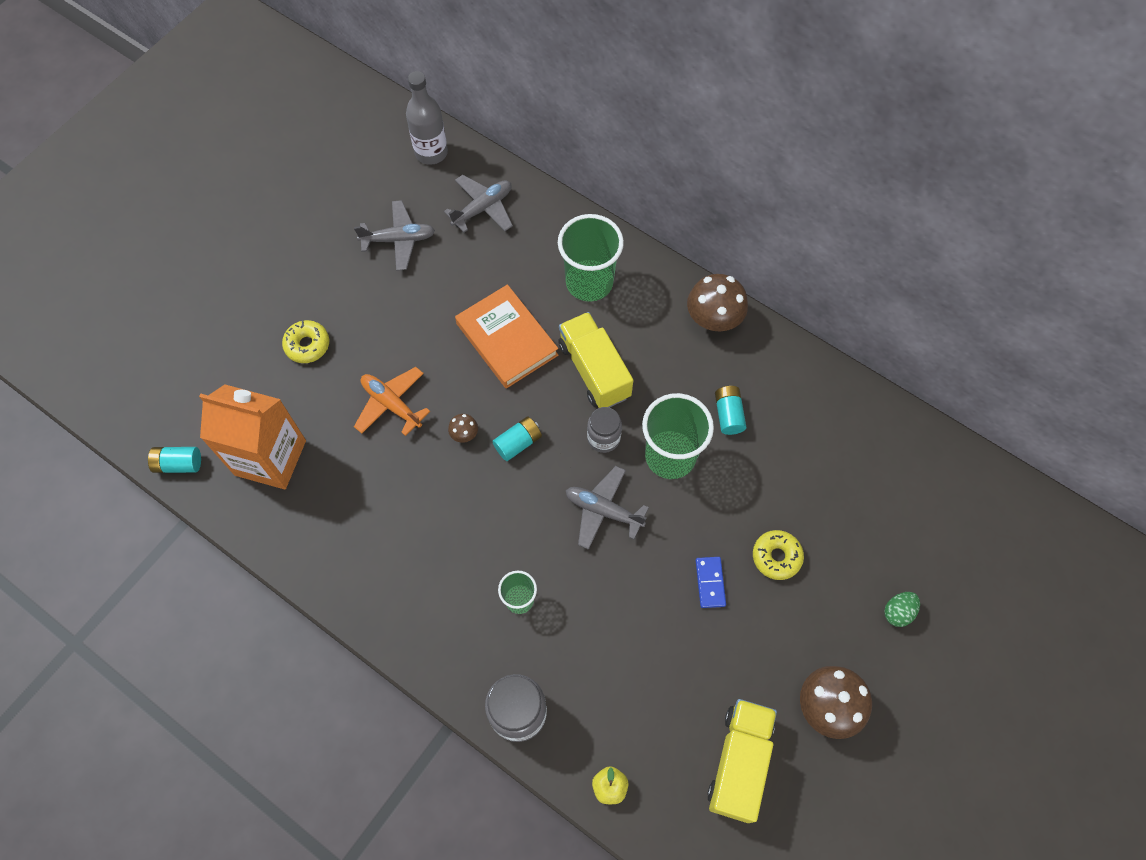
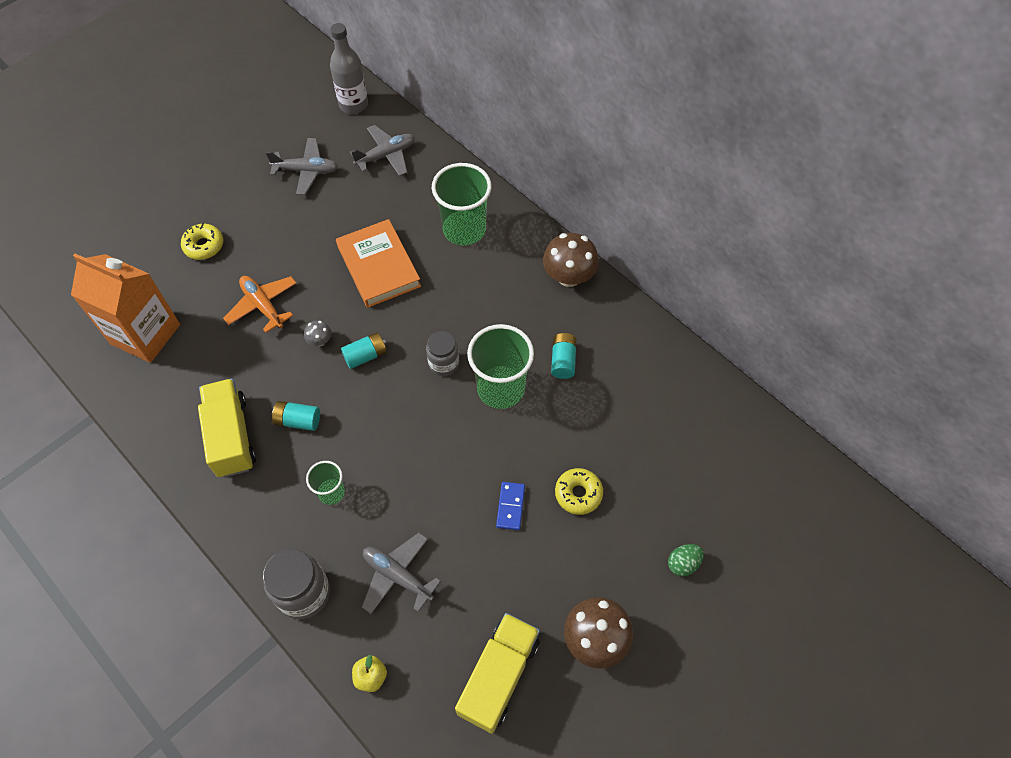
camera: 10 degrees right, 5 degrees down
turquoise battery [148,447,201,473] -> turquoise battery moved to [272,401,320,431]
brown mushroom [448,414,478,443] -> grey mushroom [304,320,332,346]
yellow truck [558,312,633,408] -> yellow truck moved to [198,379,256,477]
grey plane [566,466,649,550] -> grey plane moved to [362,533,441,614]

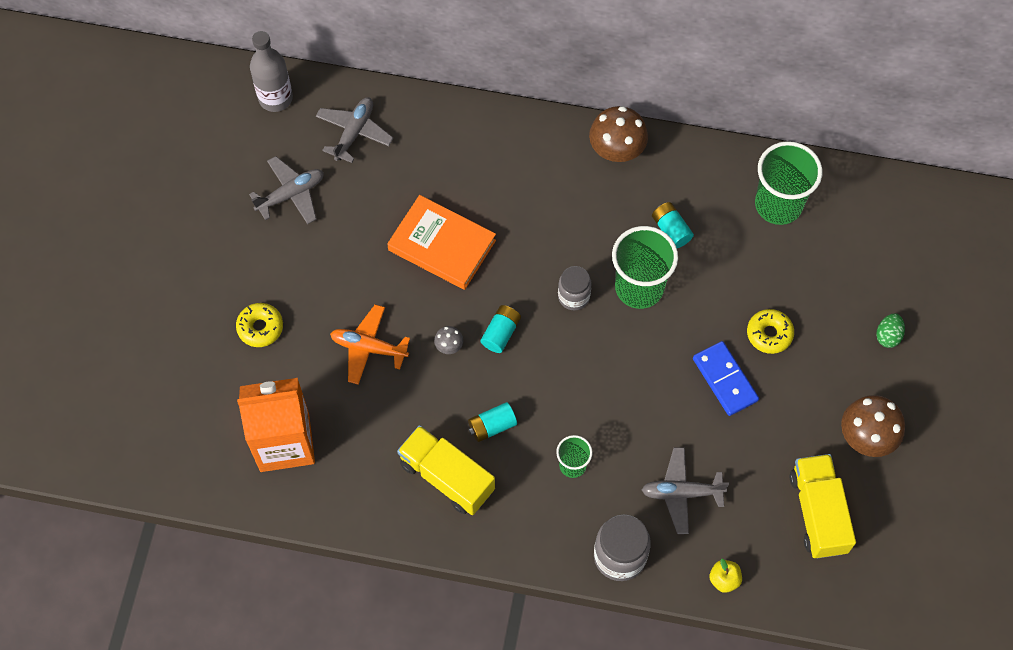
camera: 35 degrees left, 5 degrees up
green cup [432,163,492,245] -> green cup moved to [755,141,822,225]
blue domino [496,482,525,530] -> blue domino [693,341,759,416], size x1.52

